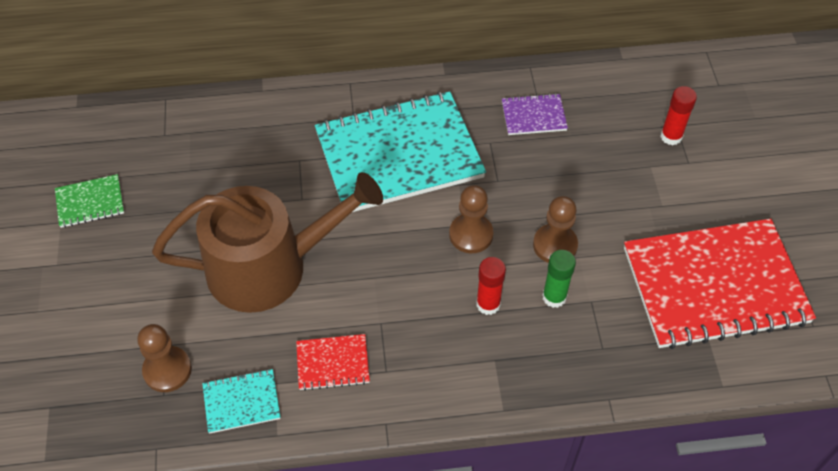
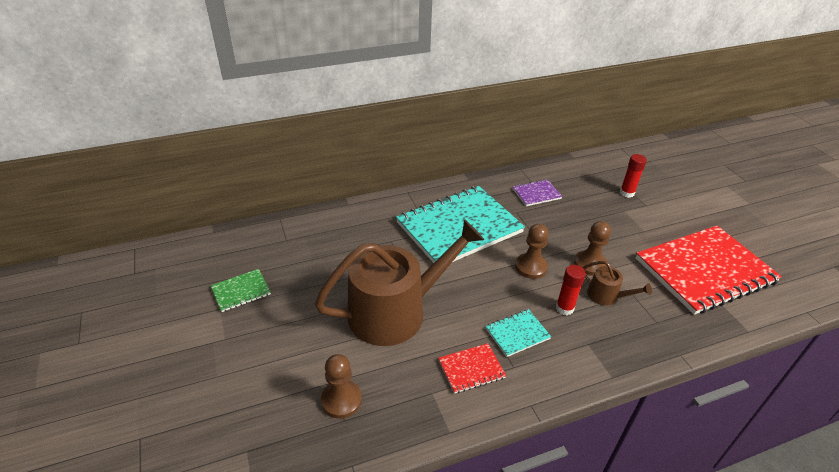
camera: 15 degrees left, 15 degrees down
turquoise notebook [202,369,280,434] -> turquoise notebook moved to [485,309,551,357]
green glue stick [542,250,576,308] -> brown watering can [582,261,652,305]

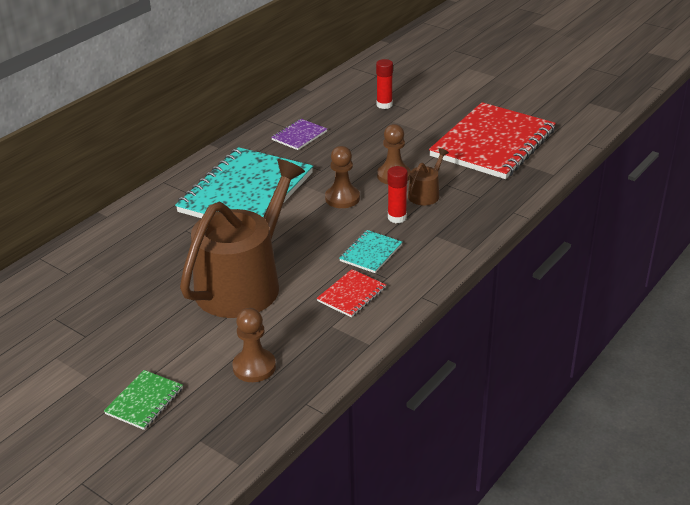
camera: 30 degrees left, 5 degrees down
green notebook [211,269,271,312] -> green notebook moved to [104,370,183,430]
brown watering can [582,261,652,305] -> brown watering can turned 60 degrees counterclockwise [408,148,449,205]

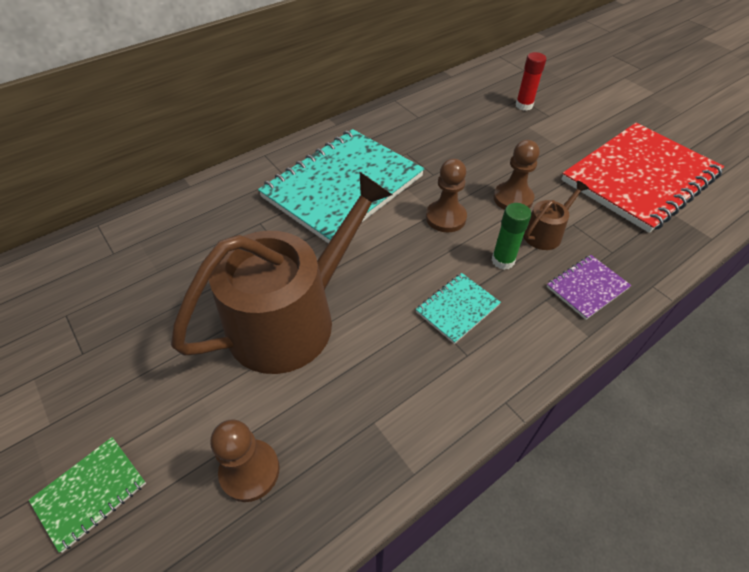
camera: 15 degrees right, 15 degrees up
purple notebook [271,119,327,150] -> purple notebook moved to [547,255,631,320]
red notebook [317,269,386,317] -> none
red glue stick [387,166,408,223] -> green glue stick [492,203,531,270]

